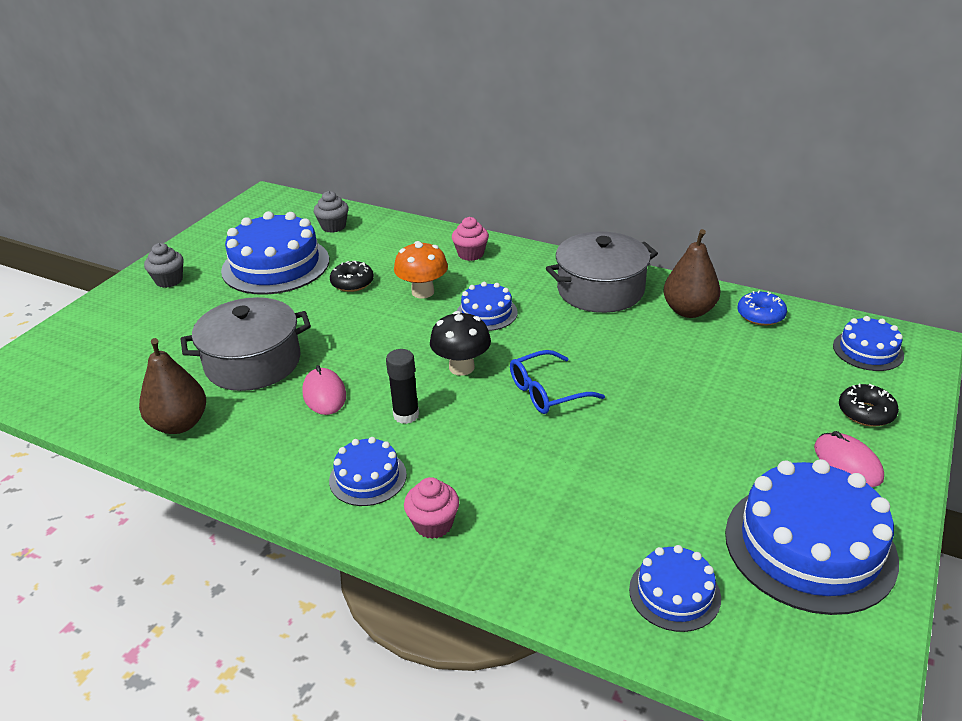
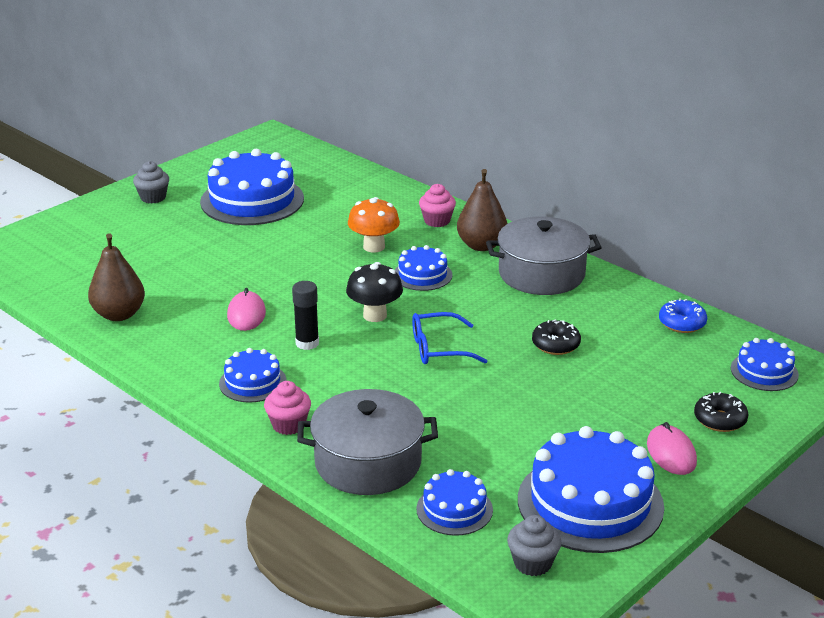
camera: 15 degrees right, 5 degrees down
grey pot [181,297,311,391] -> grey pot moved to [297,389,438,495]
grey cupcake [314,191,349,233] -> grey cupcake moved to [507,515,561,576]
black donut [330,261,374,292] -> black donut moved to [532,319,581,355]
brown pear [663,229,721,318] -> brown pear moved to [457,169,507,251]

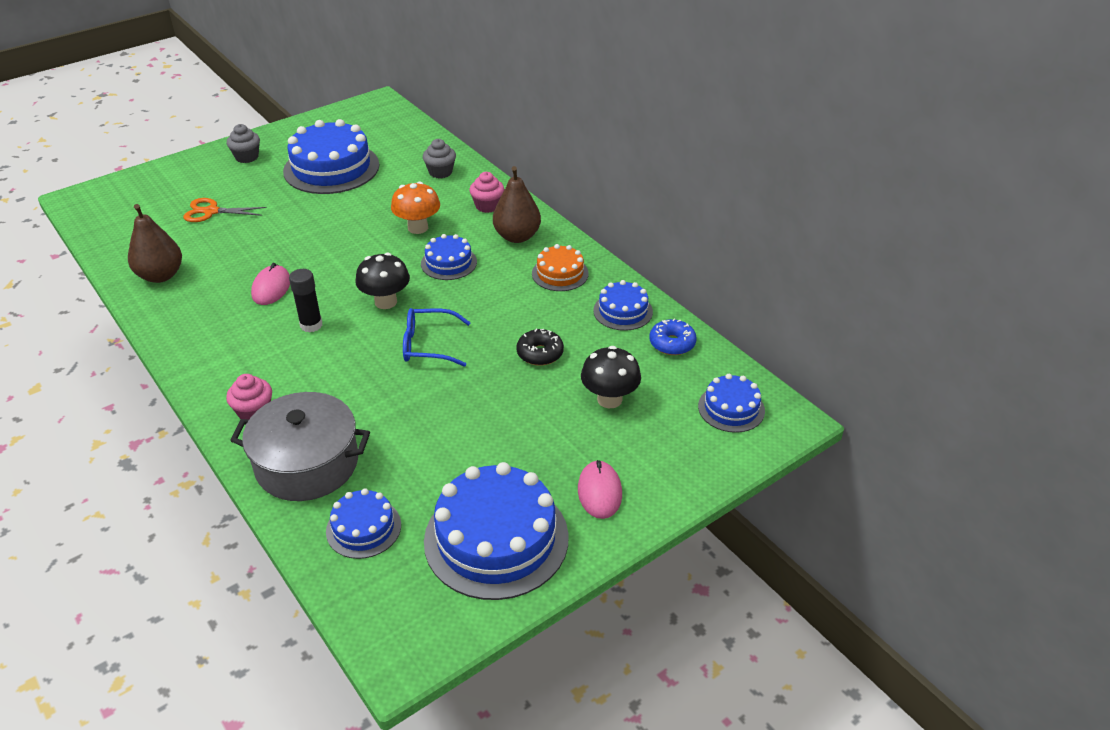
camera: 10 degrees right, 10 degrees up
blue cake [219,348,287,403] -> blue cake moved to [593,280,653,331]
grey pot [486,216,602,295] -> orange cake [532,244,589,291]
grey cupcake [507,515,561,576] -> grey cupcake moved to [423,139,456,178]
black donut [694,392,749,432] -> none
none -> orange scissors [183,198,266,222]
none -> black mushroom [581,346,641,408]

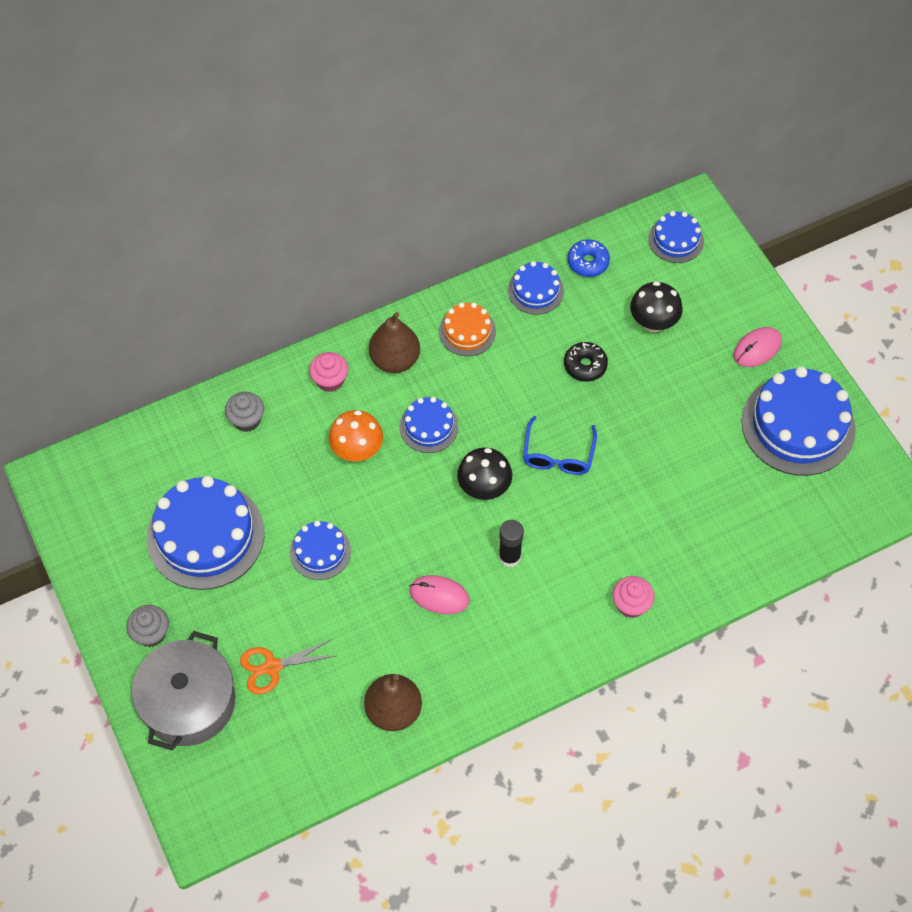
camera: 80 degrees left, 20 degrees up
orange scissors [183,198,266,222] -> orange scissors turned 60 degrees clockwise [240,639,335,694]
grey pot [230,392,370,501] -> grey pot moved to [131,631,235,751]
blue cake [326,488,401,559] -> blue cake moved to [290,521,351,580]
pink mouse [578,460,622,519] -> pink mouse turned 45 degrees counterclockwise [733,327,782,367]

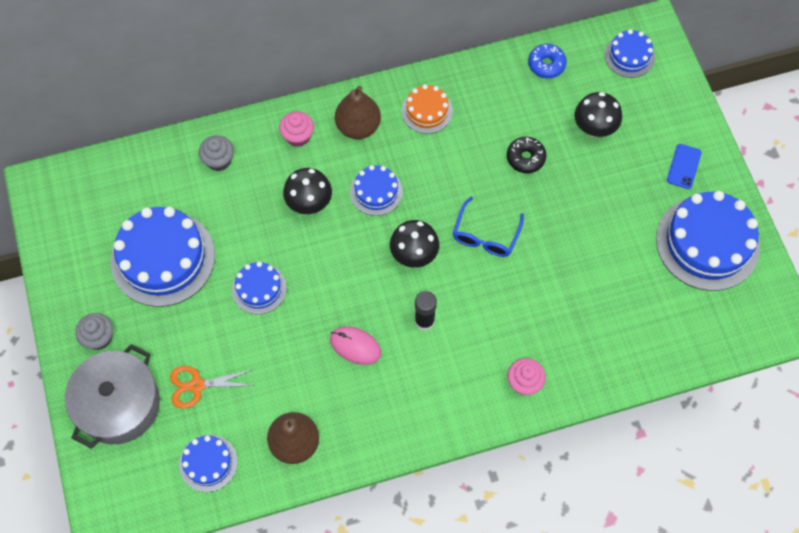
camera: 10 degrees right, 5 degrees up
orange mushroom [329,410,383,461] -> black mushroom [283,168,332,214]
blue cake [508,261,564,315] -> blue cake moved to [179,435,238,492]
pink mouse [733,327,782,367] -> blue phone [667,144,702,189]

